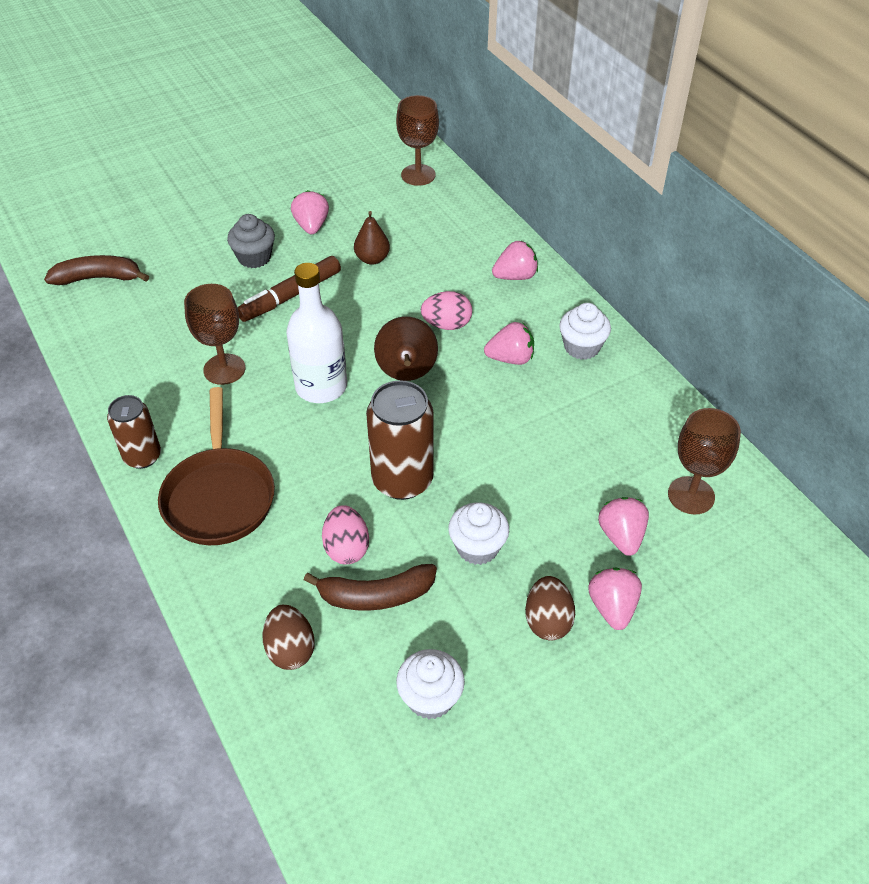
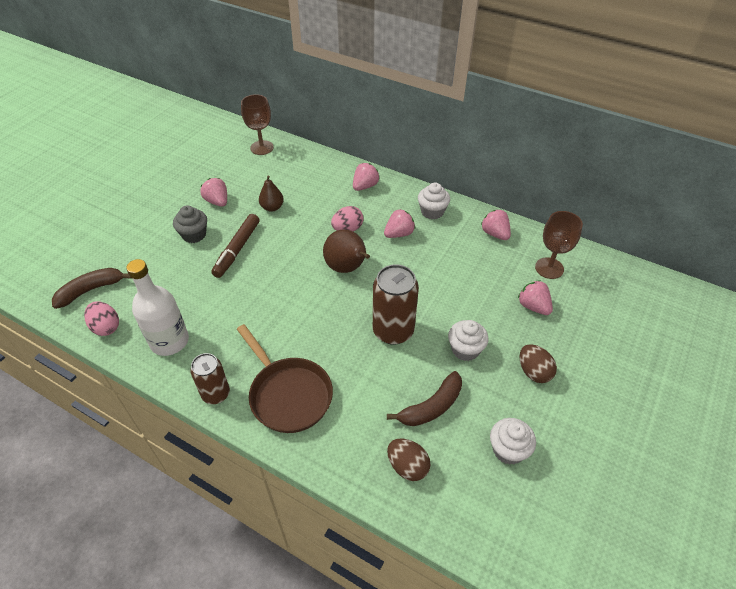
camera: 30 degrees left, 0 degrees up
brown goblet [184,284,245,385] -> none
white bottle [286,263,347,403] -> white bottle moved to [126,259,189,356]
pink egg [322,505,369,564] -> pink egg moved to [84,301,119,336]
pink strawberry [588,568,642,630] -> pink strawberry moved to [481,210,511,240]

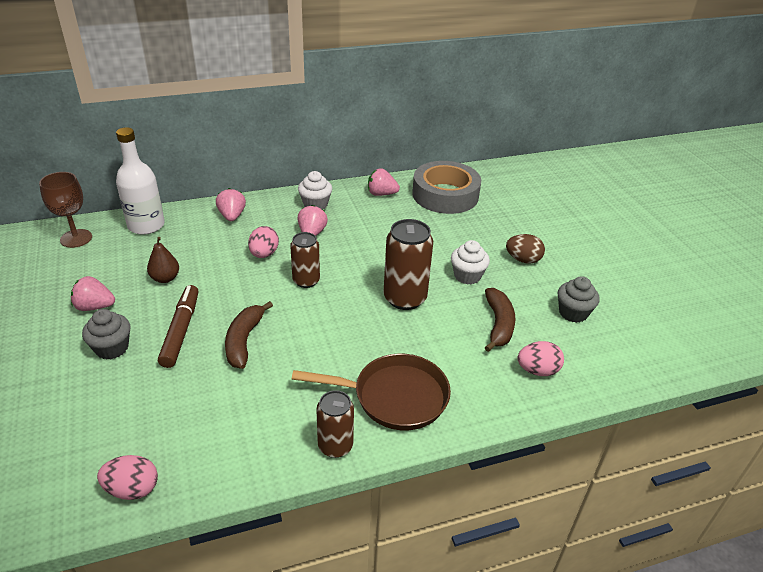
camera: 50 degrees left, 10 degrees down
brown banana [52,268,131,309] -> brown banana moved to [225,301,273,369]
white bottle [126,259,189,356] -> white bottle moved to [116,127,165,235]
brown marker [211,214,260,278] -> brown marker turned 150 degrees counterclockwise [158,285,198,368]
brown pear [323,229,370,273] -> brown can [290,232,320,288]
brown egg [387,439,430,481] -> pink egg [518,341,564,376]
white cupcake [490,418,536,465] -> grey cupcake [558,276,600,323]
pink strawberry [518,280,553,315] -> none
brown goblet [535,211,583,279] -> grey tape [412,161,481,214]

